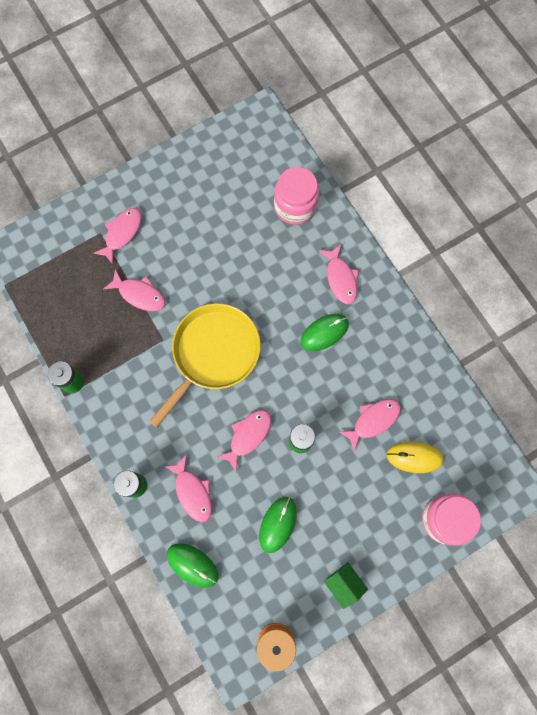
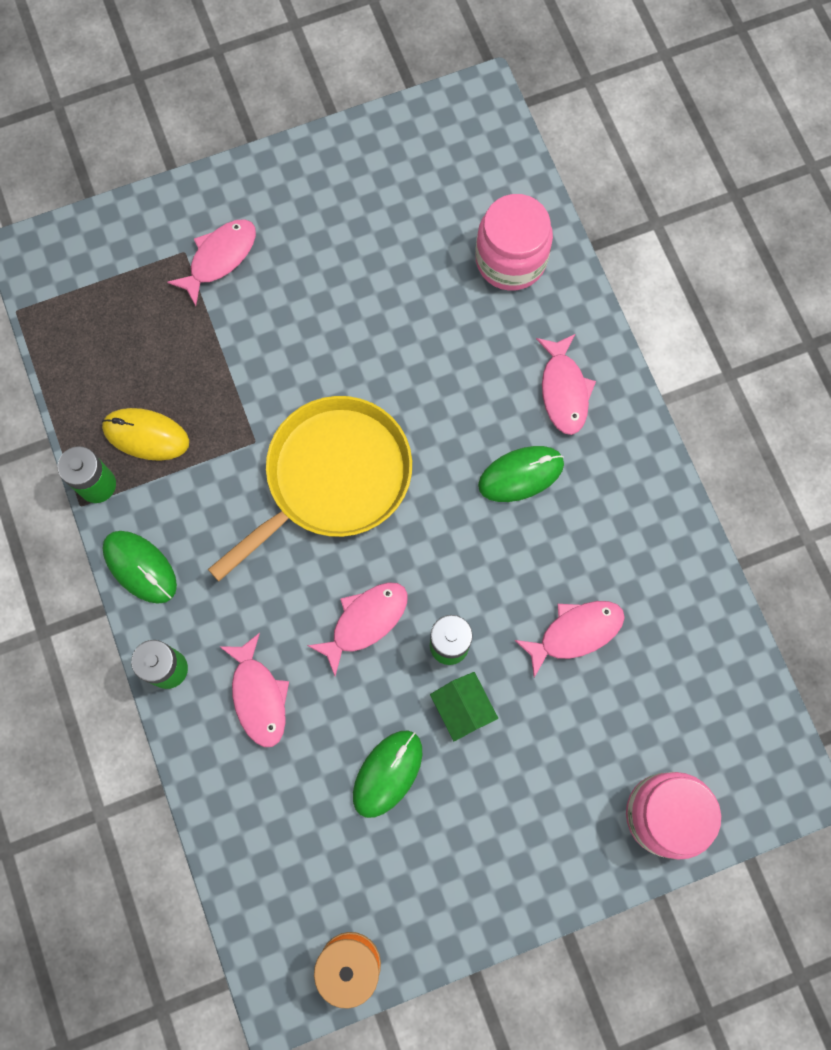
camera: 10 degrees right, 0 degrees up
pink fish [104,269,165,311] -> none
green mouse [167,543,218,588] -> green mouse moved to [103,531,177,604]
green house [323,562,368,609] -> green house moved to [430,672,498,741]
yellow mouse [387,442,444,473] -> yellow mouse moved to [102,408,189,461]

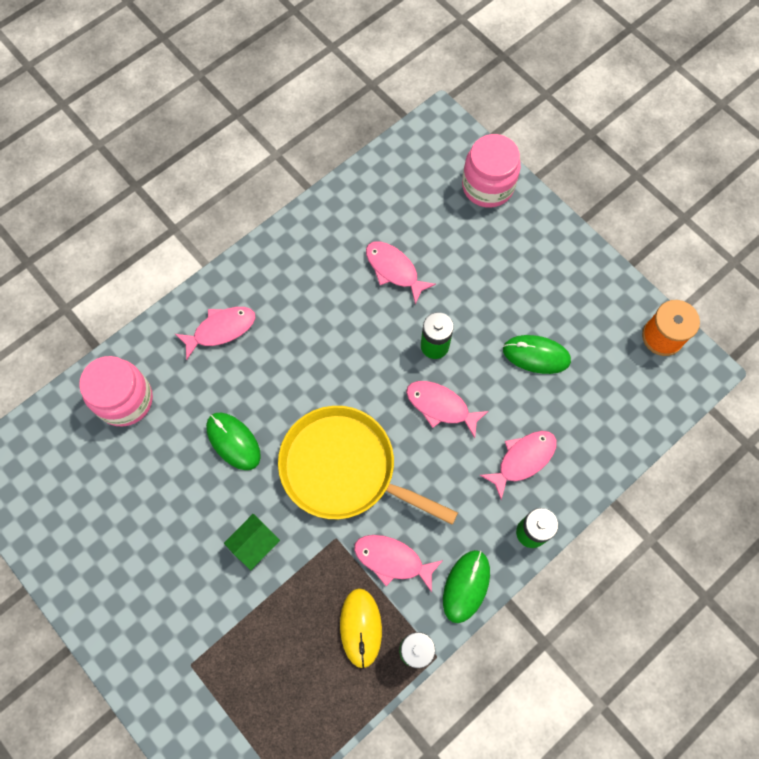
camera: 110 degrees left, 5 degrees down
pink fish [167,219,256,306] -> pink fish moved to [354,535,443,592]
green house [430,672,498,741] -> green house moved to [224,514,280,570]
green mouse [478,446,564,502] -> green mouse moved to [206,413,261,470]

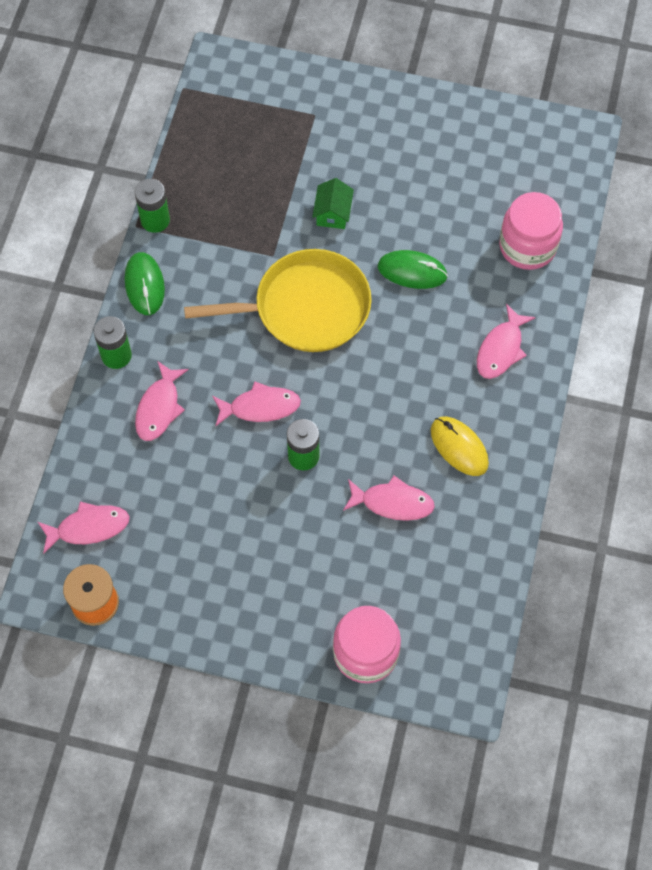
camera: 145 degrees right, 5 degrees down
yellow mouse [340,588,382,669] -> yellow mouse moved to [431,416,489,476]
pink fish [354,535,443,592] -> pink fish moved to [38,502,130,554]
green mouse [503,335,571,374] -> none

